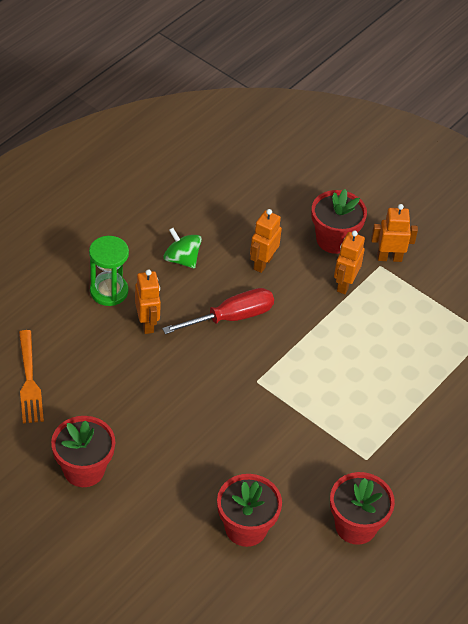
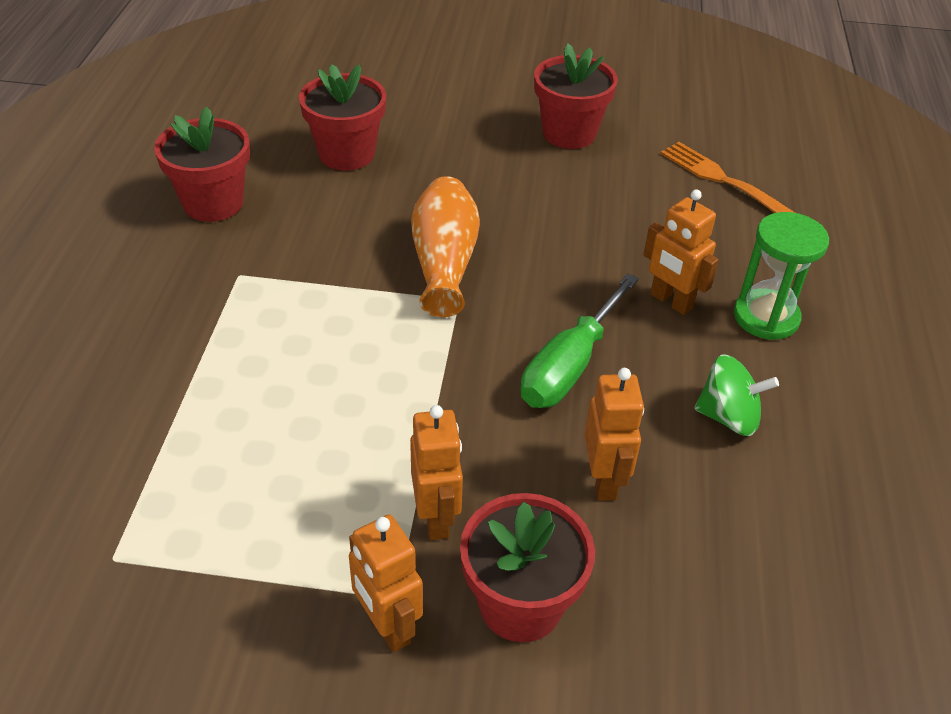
camera: 150 degrees right, 5 degrees down
red screwdriver [162,288,274,334] -> green screwdriver [520,273,639,408]
orange robot [371,204,418,262] -> orange robot turned 90 degrees clockwise [349,515,423,652]
none -> orange vase [411,176,480,317]

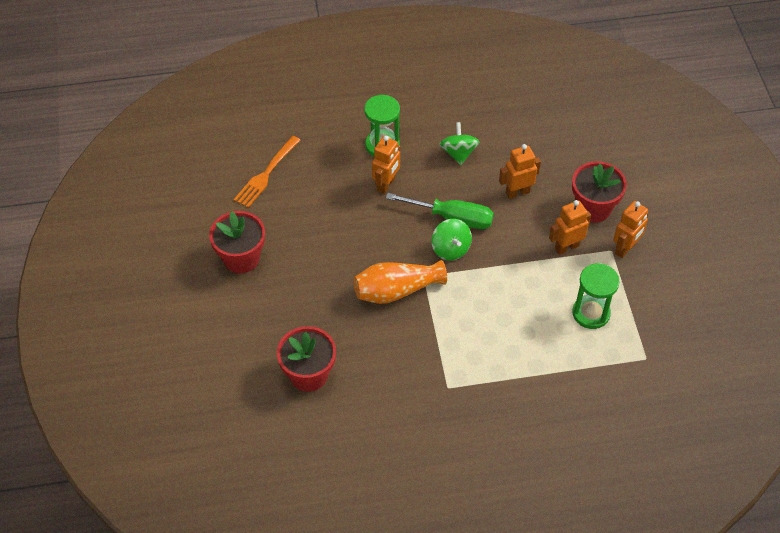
camera: 105 degrees left, 10 degrees up
red flower pot [154,107,250,222] -> none
none -> green spinning top [432,219,472,260]
none -> green hourglass [572,263,620,329]

